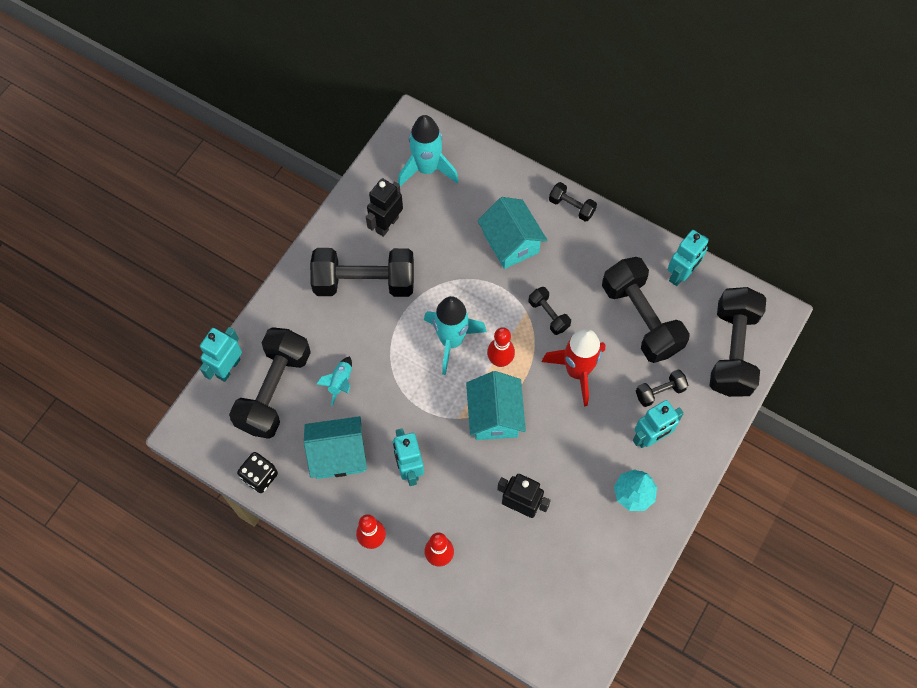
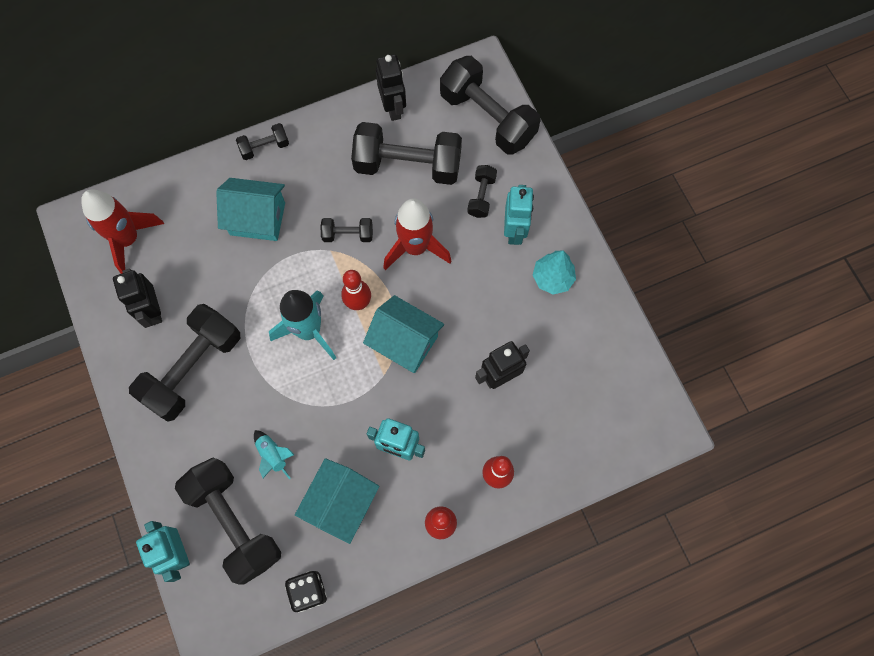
camera: 55 degrees left, 5 degrees up
turquoise rocket [398,115,459,186] -> red rocket [81,189,164,274]
turquoise robot [668,230,709,286] -> black robot [376,54,406,121]

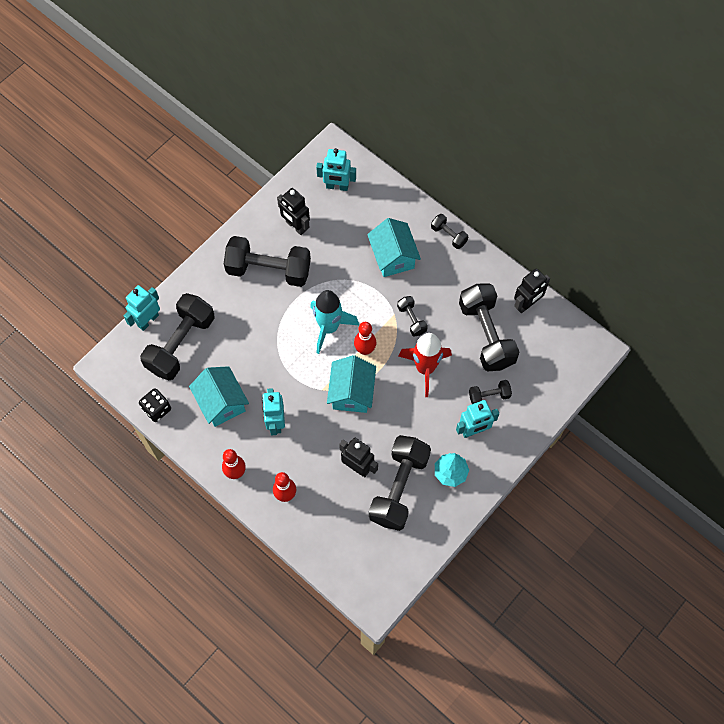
camera: 65 degrees right, 5 degrees down
red rocket [81,189,164,274] -> turquoise robot [316,148,356,191]
black robot [113,268,162,328] -> black robot turned 90 degrees counterclockwise [277,188,310,235]
turquoise rocket [254,430,294,479] -> none
turquoise house [295,458,380,544] -> turquoise house turned 60 degrees clockwise [189,366,249,427]
black dumbbell [440,56,541,154] -> black dumbbell moved to [369,435,431,531]

